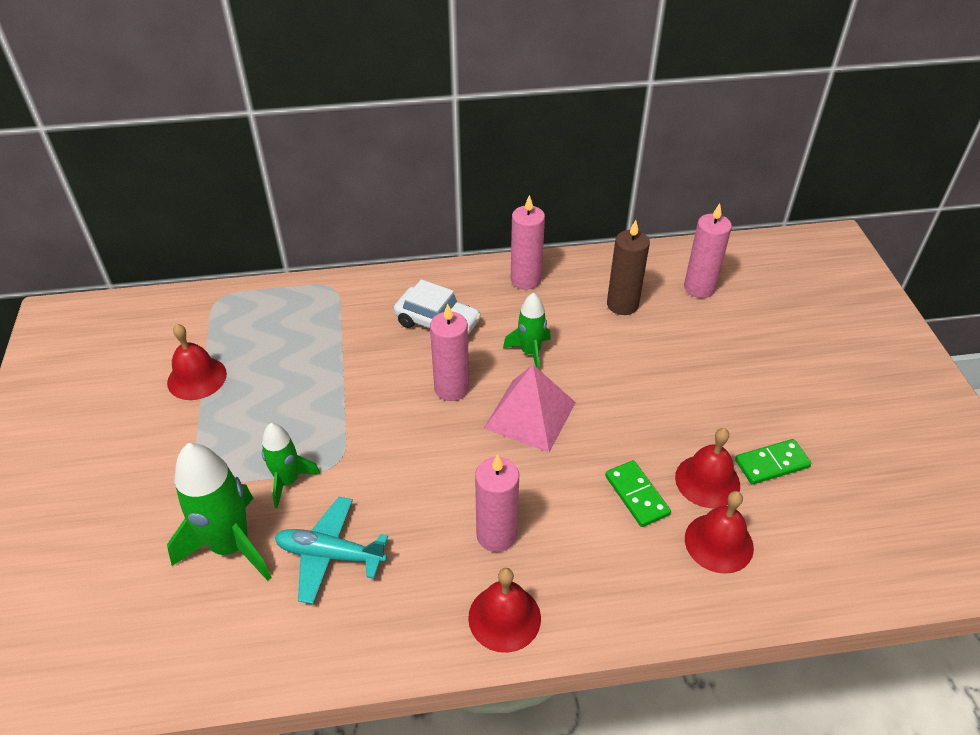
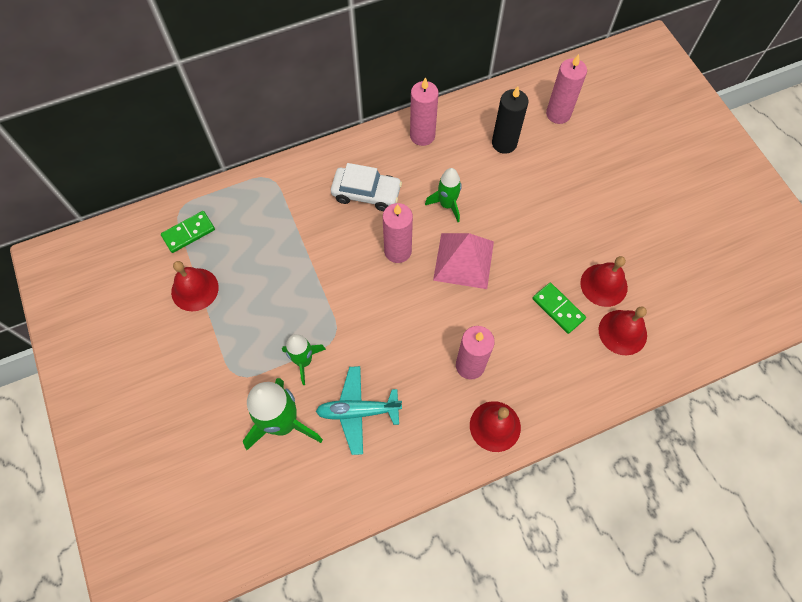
camera: 15 degrees left, 20 degrees up
brown candle [607,220,650,315] -> black candle [492,86,529,154]
green domino [735,439,811,485] -> green domino moved to [161,211,215,253]

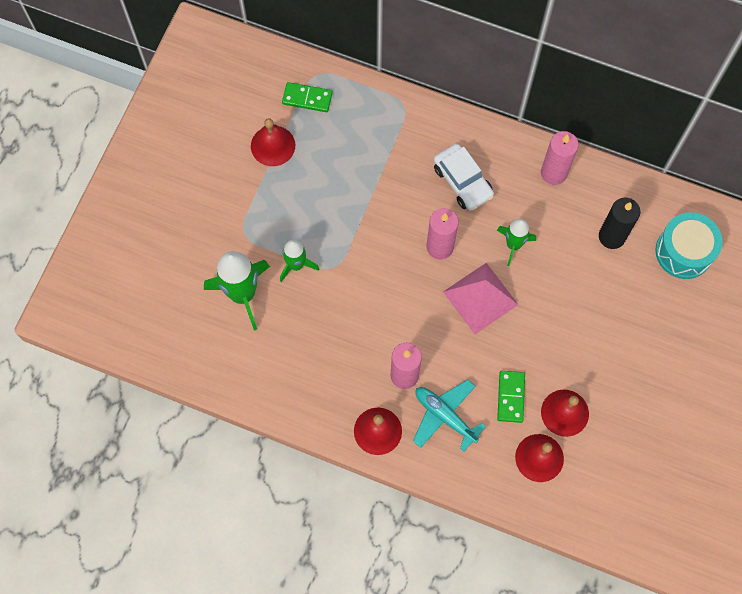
camera: 45 degrees right, 5 degrees up
turquoise plane [316,366,402,455] -> turquoise plane moved to [413,380,486,452]
pink candle [546,54,587,124] -> turquoise drum [655,212,722,279]

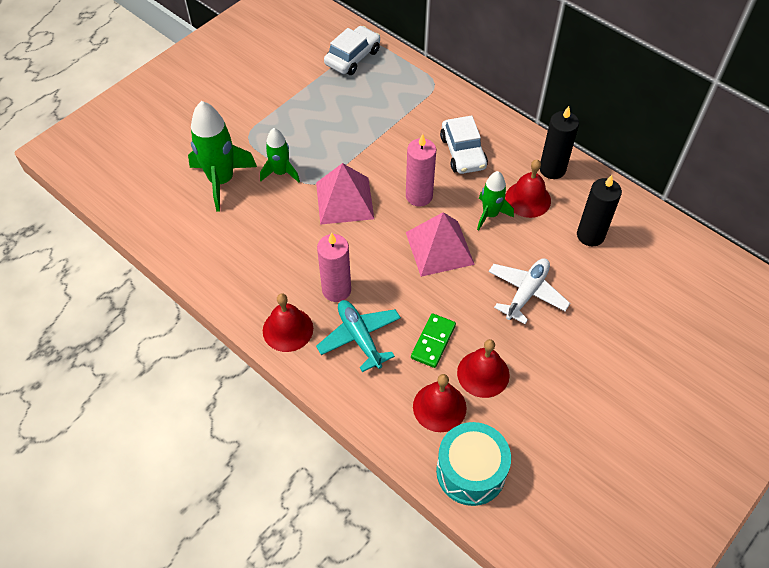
camera: 20 degrees right, 15 degrees down
red bell [251,118,295,166] -> red bell moved to [505,159,551,218]
green domino [282,82,332,112] -> white car [324,26,380,75]
pink candle [541,131,578,185] -> black candle [540,106,579,179]
turquoise drum [655,212,722,279] -> turquoise drum moved to [436,422,511,506]
none -> pink pyramid [316,163,374,225]
none -> white plane [488,258,570,324]

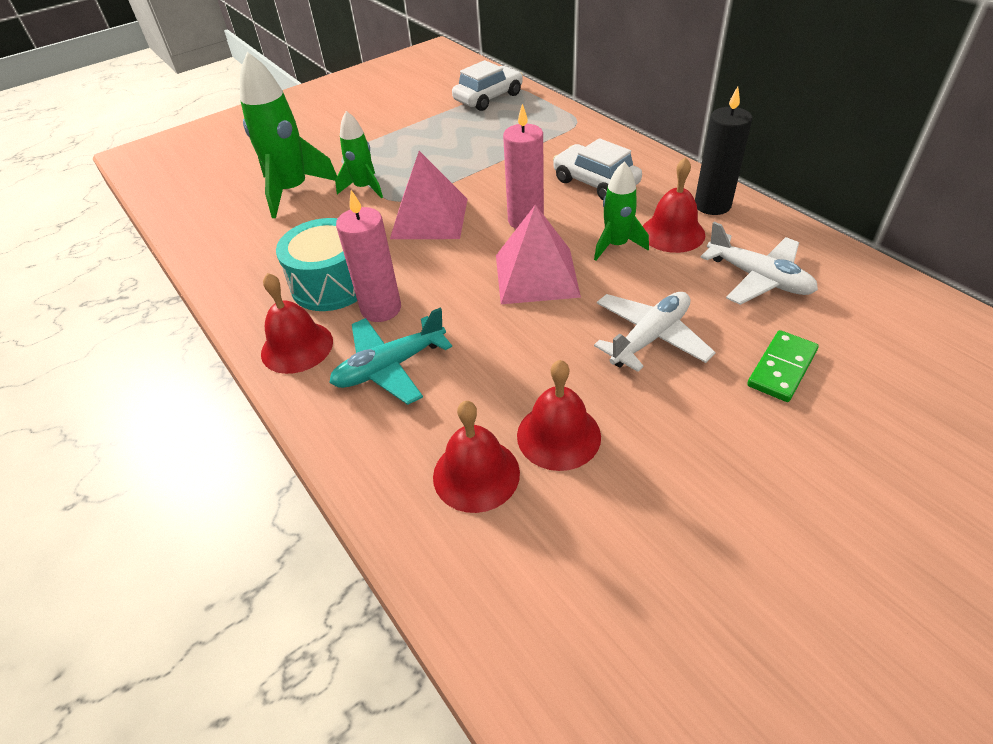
camera: 15 degrees right, 10 degrees down
turquoise plane [316,300,401,372] -> turquoise plane turned 105 degrees counterclockwise [329,308,452,405]
green domino [411,313,456,368] -> green domino moved to [747,330,819,402]
turquoise drum [436,422,511,506] -> turquoise drum moved to [276,218,357,311]
white car [440,116,488,174] -> white car turned 135 degrees clockwise [553,138,642,200]
black candle [577,175,622,246] -> white plane [700,222,818,305]

